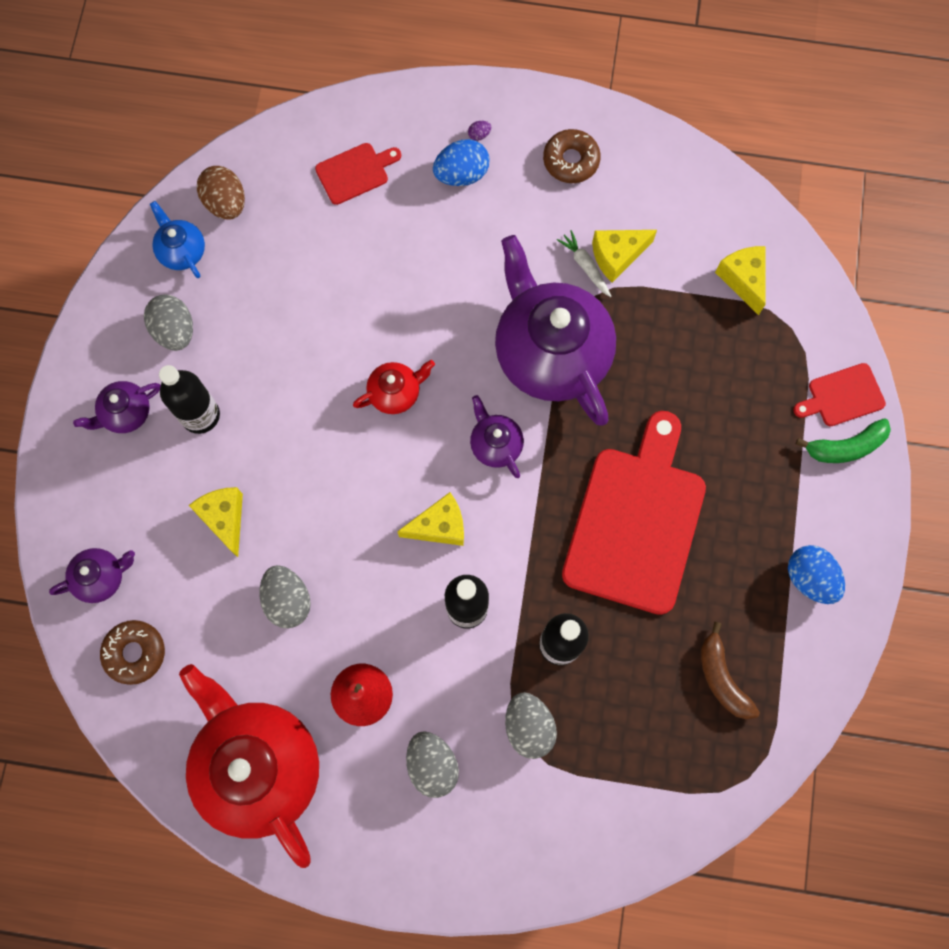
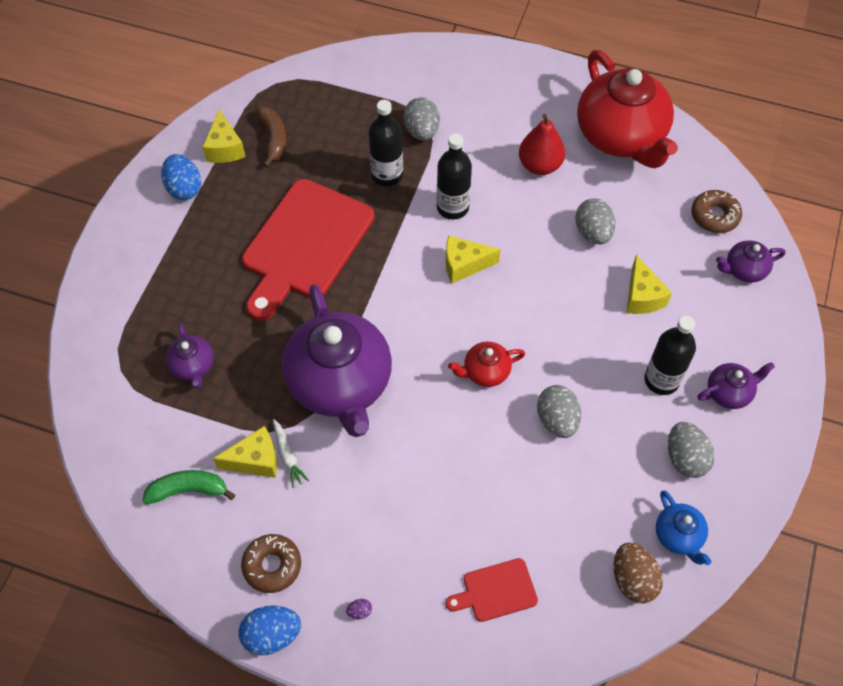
camera: 170 degrees left, 15 degrees down
grey egg [406,731,459,798] -> grey egg moved to [537,385,581,438]
blue egg [433,139,489,186] -> blue egg moved to [238,605,301,655]
purple teapot [470,395,524,478] -> purple teapot moved to [166,323,214,389]
yellow cheese [715,246,766,315] -> yellow cheese moved to [203,109,245,163]
red cutting board [793,363,886,426] -> none
green banana [796,419,891,463] -> green banana moved to [143,470,235,504]

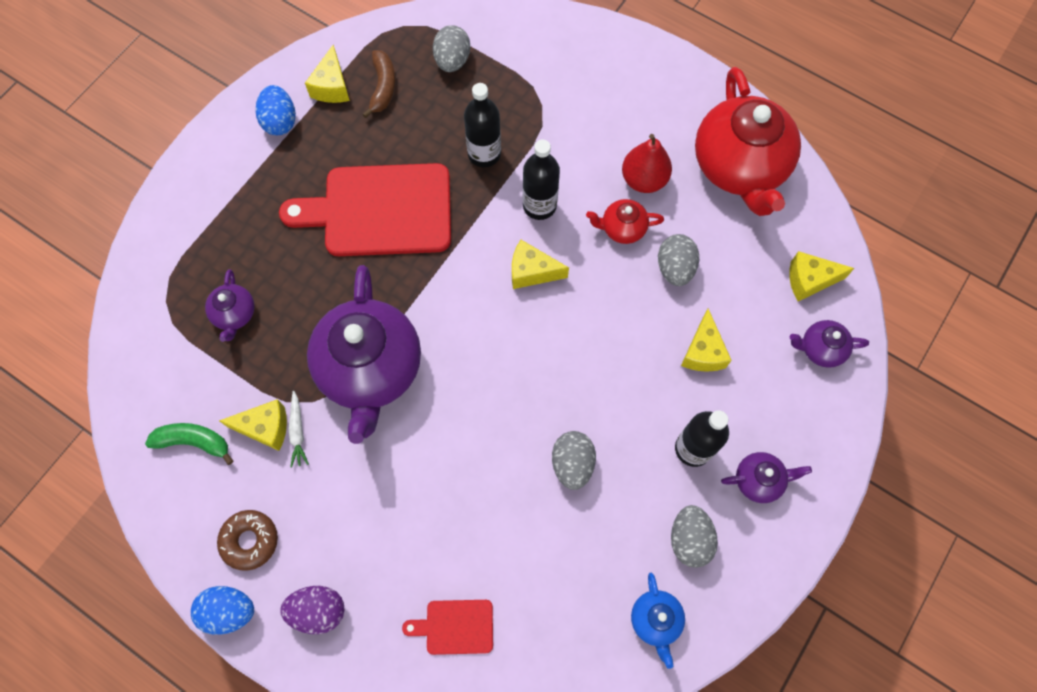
camera: 15 degrees right, 10 degrees up
red cutting board [242,179,374,321] -> red cutting board turned 45 degrees clockwise [279,163,451,256]
purple egg [346,599,372,619] -> purple egg [280,586,344,634], size x2.36
grey egg [403,98,440,140] -> grey egg moved to [433,25,470,72]
red teapot [448,342,525,387] -> red teapot moved to [586,199,664,244]
brown egg [614,542,663,603] -> none
brown donut [691,190,742,233] -> yellow cheese [789,251,855,301]

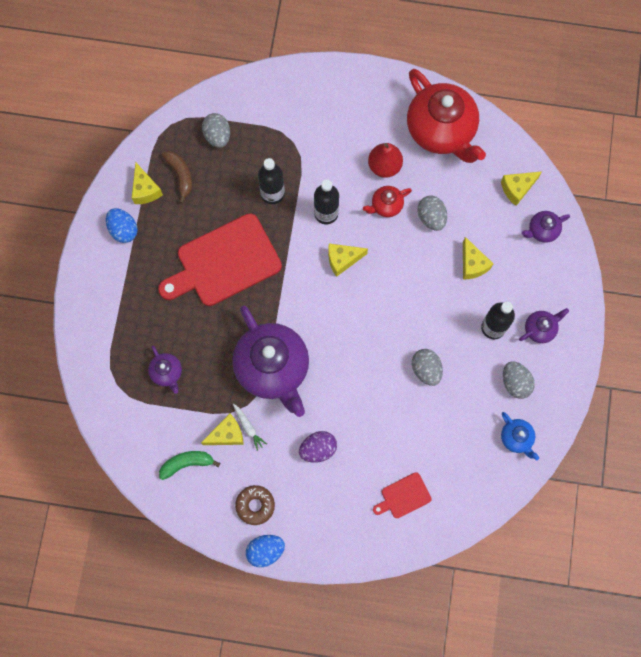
camera: 25 degrees left, 5 degrees up
purple egg [280,586,344,634] -> purple egg moved to [299,431,337,463]

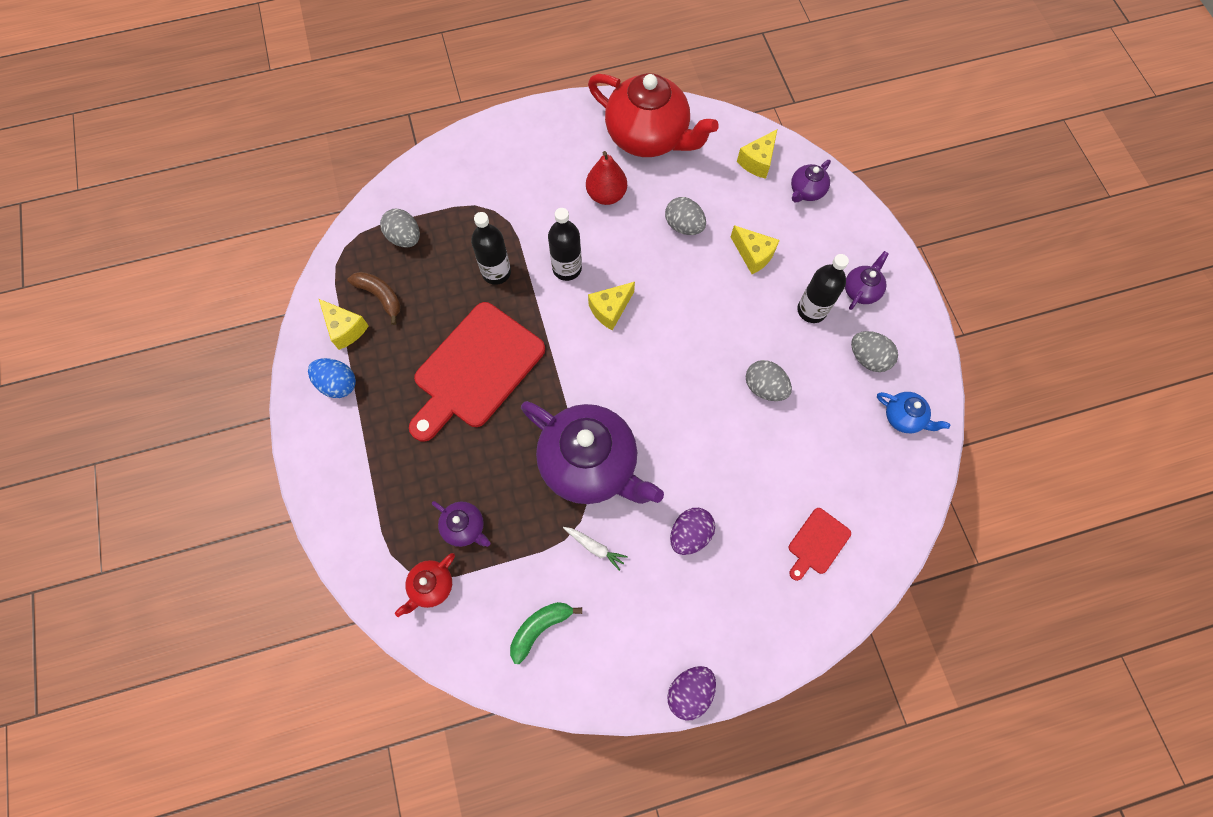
camera: 25 degrees left, 5 degrees down
yellow cheese [201,414,244,445] -> none
brown donut [235,485,275,525] -> none
blue egg [246,535,285,568] -> purple egg [667,666,716,721]
red teapot [363,186,412,217] -> red teapot moved to [395,553,455,617]

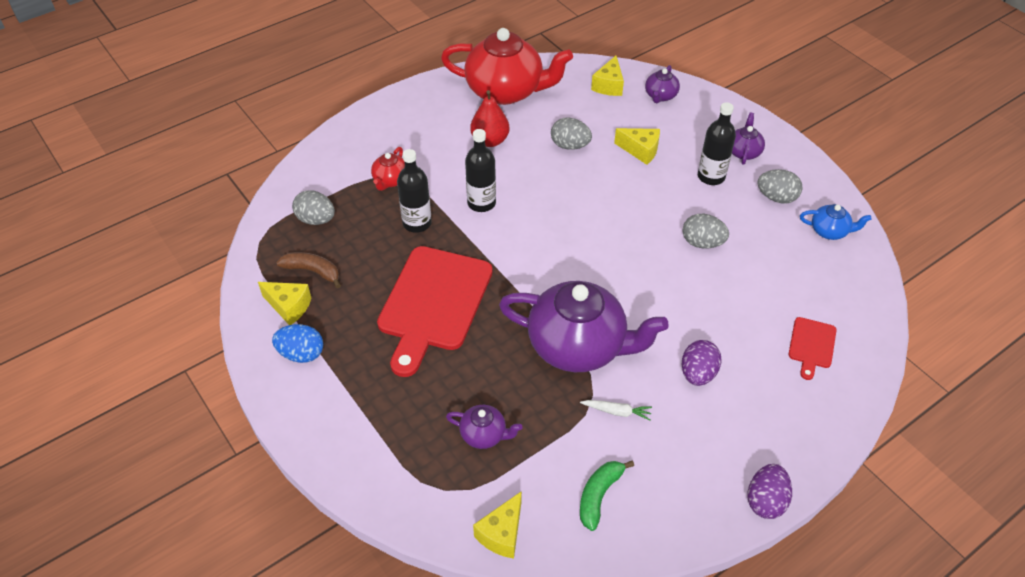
camera: 20 degrees left, 20 degrees down
red teapot [395,553,455,617] -> red teapot moved to [371,147,405,191]
yellow cheese [588,282,635,330] -> yellow cheese moved to [473,491,522,559]

